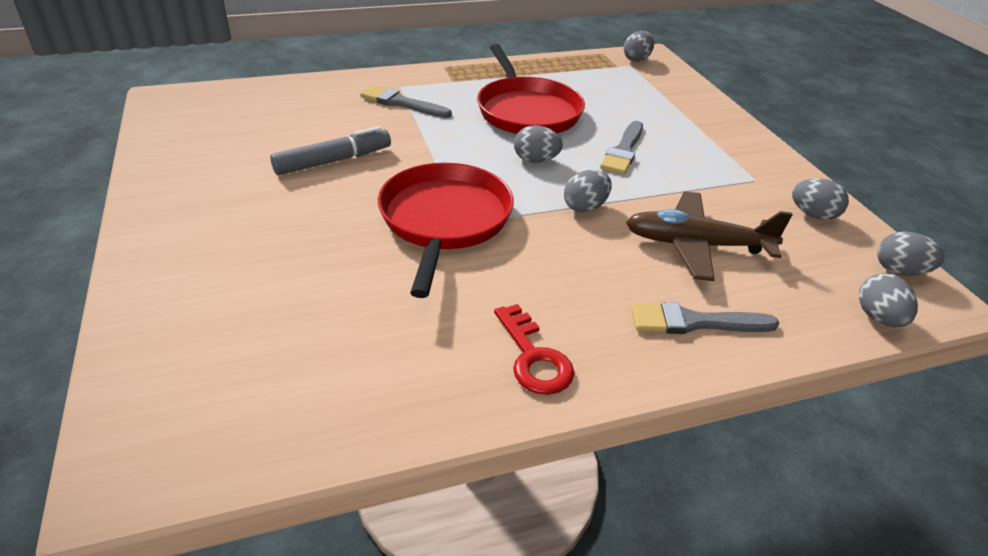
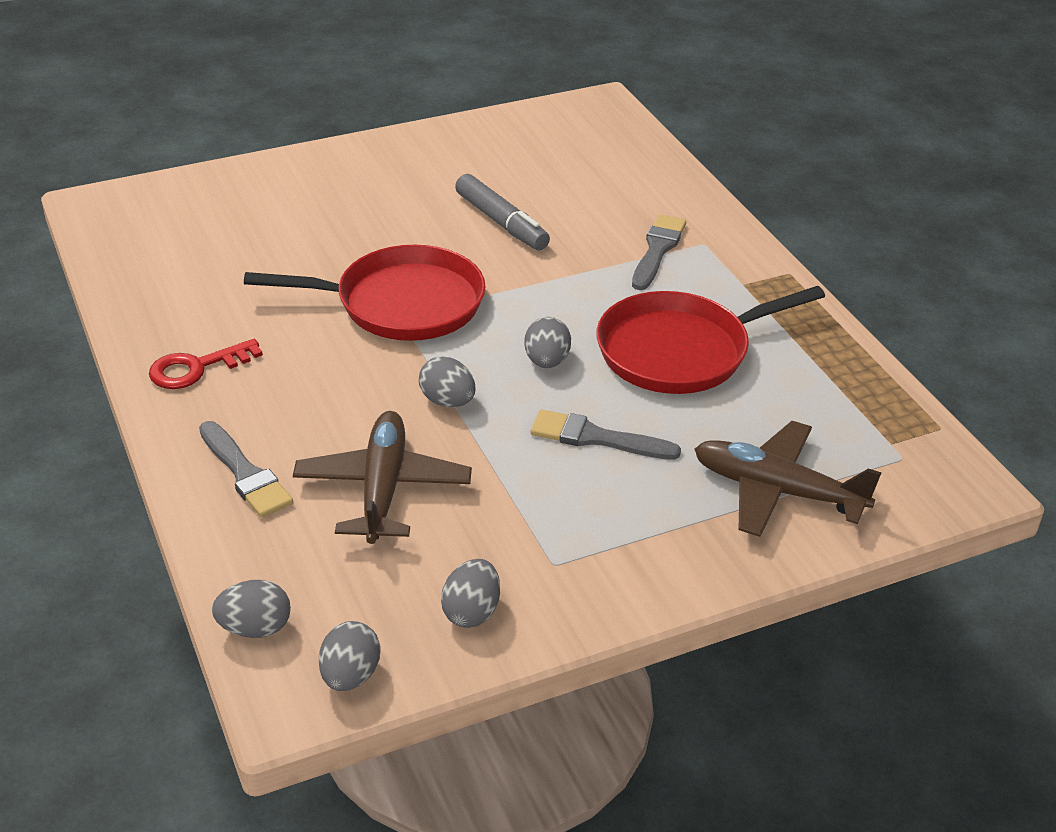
camera: 85 degrees right, 0 degrees up
grey egg [624,31,654,62] -> none
grey brush [631,302,779,334] -> grey brush turned 150 degrees clockwise [199,421,293,518]
none -> brown plane [694,421,882,537]

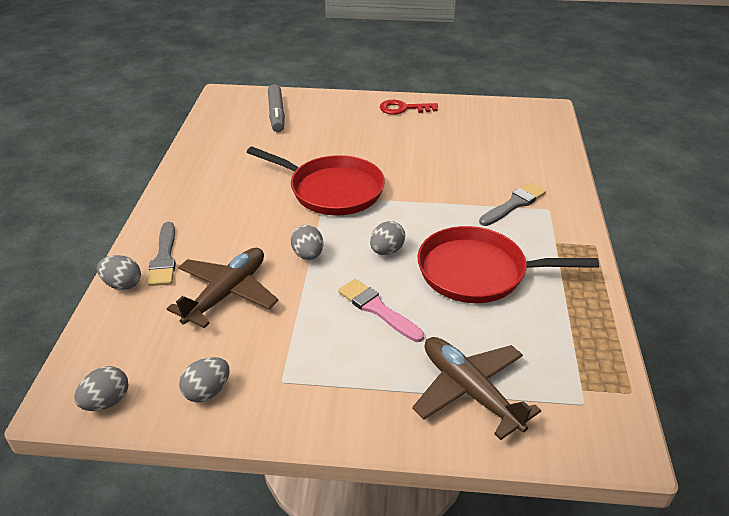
camera: 30 degrees right, 0 degrees up
red key [149,339,263,389] -> red key moved to [380,100,438,115]
grey egg [212,580,291,638] -> grey egg moved to [97,255,141,290]
grey marker [455,174,550,250] -> grey marker moved to [268,84,285,132]
grey brush [531,409,681,460] -> pink brush [338,279,424,342]

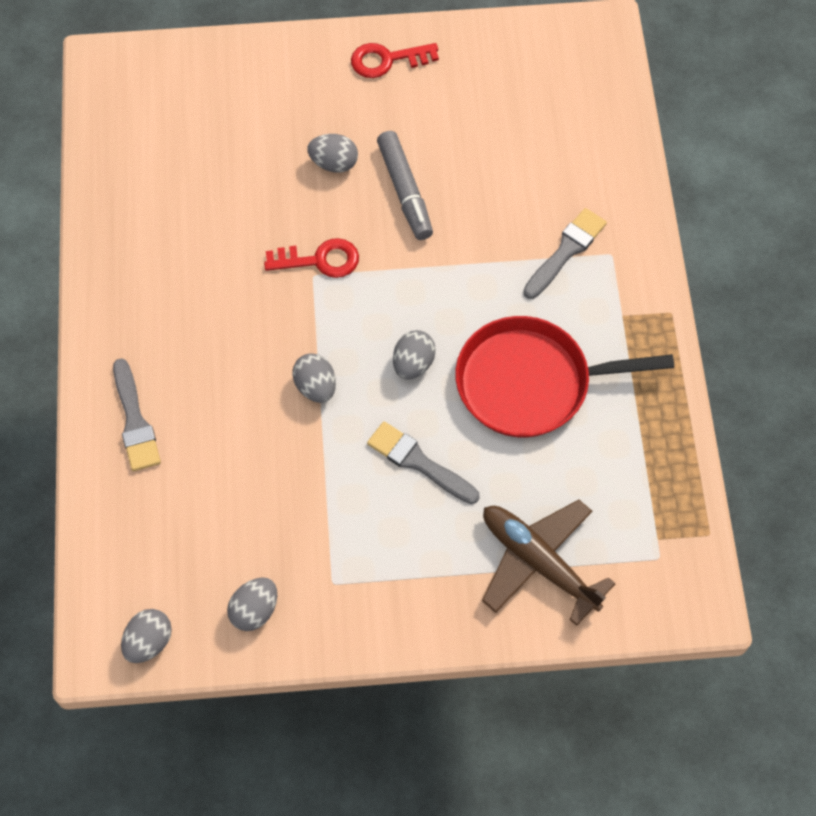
camera: 10 degrees left, 25 degrees up
grey egg [97,255,141,290] -> grey egg moved to [307,134,358,173]
brown plane [167,248,278,328] -> none
red pan [247,147,385,216] -> red key [264,238,359,278]
grey marker [268,84,285,132] -> grey marker moved to [377,131,433,240]
pink brush [338,279,424,342] -> grey brush [367,421,480,504]

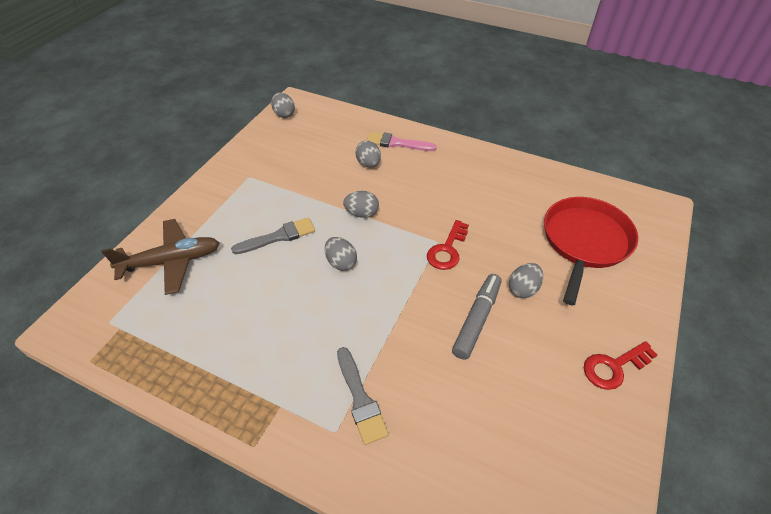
camera: 120 degrees right, 15 degrees down
grey brush [113,358,161,471] -> pink brush [366,132,437,151]
grey egg [227,577,277,631] -> grey egg moved to [355,141,381,168]
red key [351,43,439,78] -> red key turned 135 degrees counterclockwise [584,341,657,390]
grey marker [377,131,433,240] -> grey marker turned 105 degrees clockwise [452,274,502,360]
red pan [455,316,674,437] -> red pan moved to [544,197,638,306]

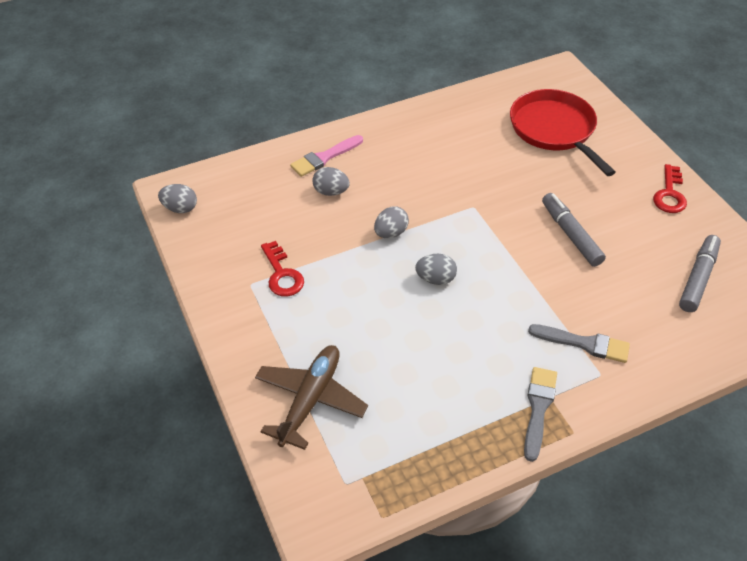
camera: 50 degrees left, 0 degrees up
grey brush [231,217,315,254] -> grey brush moved to [524,367,557,462]
red key [427,220,469,270] -> red key moved to [261,241,304,297]
grey egg [509,263,543,298] -> none
none -> grey marker [679,235,721,312]

